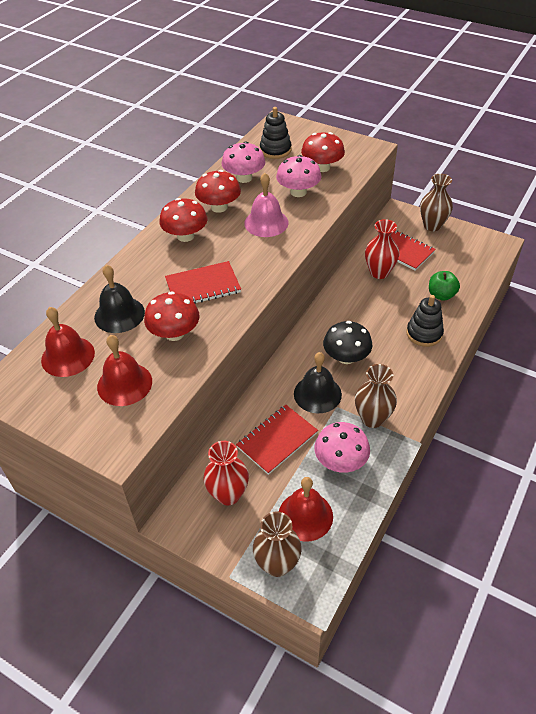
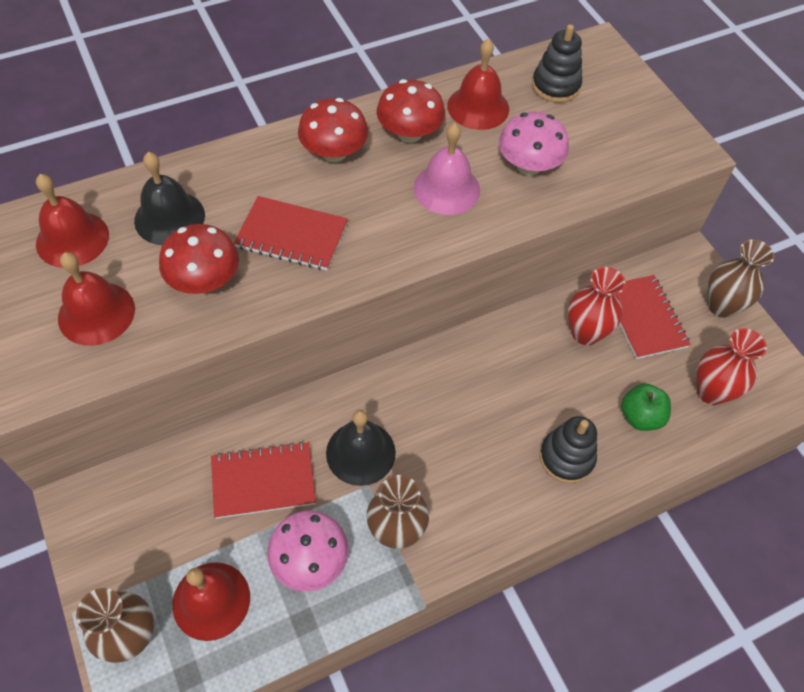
camera: 30 degrees right, 10 degrees up
red vase [203,441,249,505] -> red vase moved to [696,328,767,405]
pink mushroom [222,142,265,183] -> red bell [447,38,509,130]
red mushroom [301,132,345,172] -> none
black mushroom [323,321,372,364] -> none

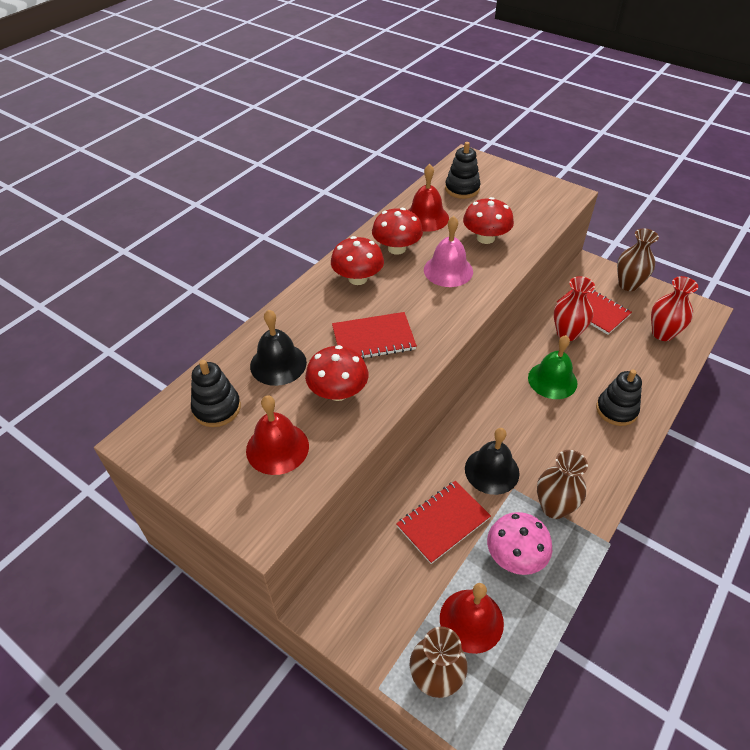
camera: 25 degrees left, 10 degrees down
red bell [36,174,109,268] -> black stacking toy [191,360,241,427]
pink mushroom [499,111,569,175] -> red mushroom [463,197,514,244]
green apple [621,383,671,431] -> none
none -> green bell [528,335,577,399]

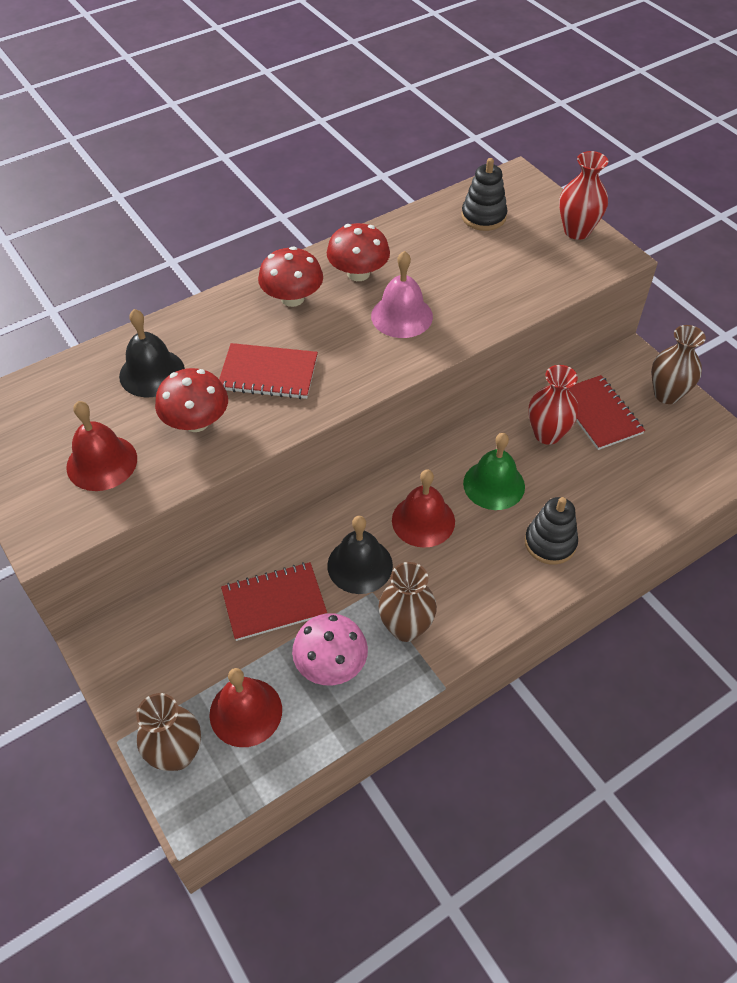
camera: 20 degrees right, 5 degrees up
black stacking toy [191,360,241,427] -> none
red bell [408,164,449,232] -> red bell moved to [392,470,455,548]
red mushroom [463,197,514,244] -> none
red vase [651,276,698,341] -> red vase moved to [559,151,608,240]

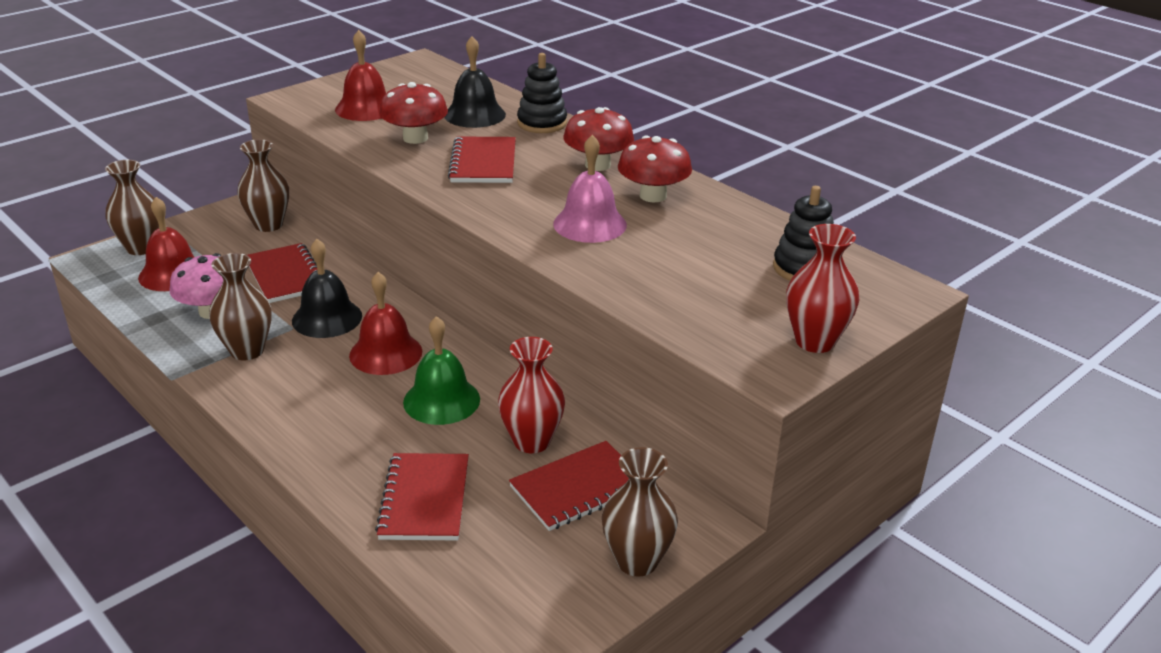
camera: 80 degrees right, 20 degrees down
black stacking toy [525,497,578,565] -> black stacking toy moved to [517,53,567,133]
none -> brown vase [237,139,289,232]
none -> red notebook [375,453,469,540]

